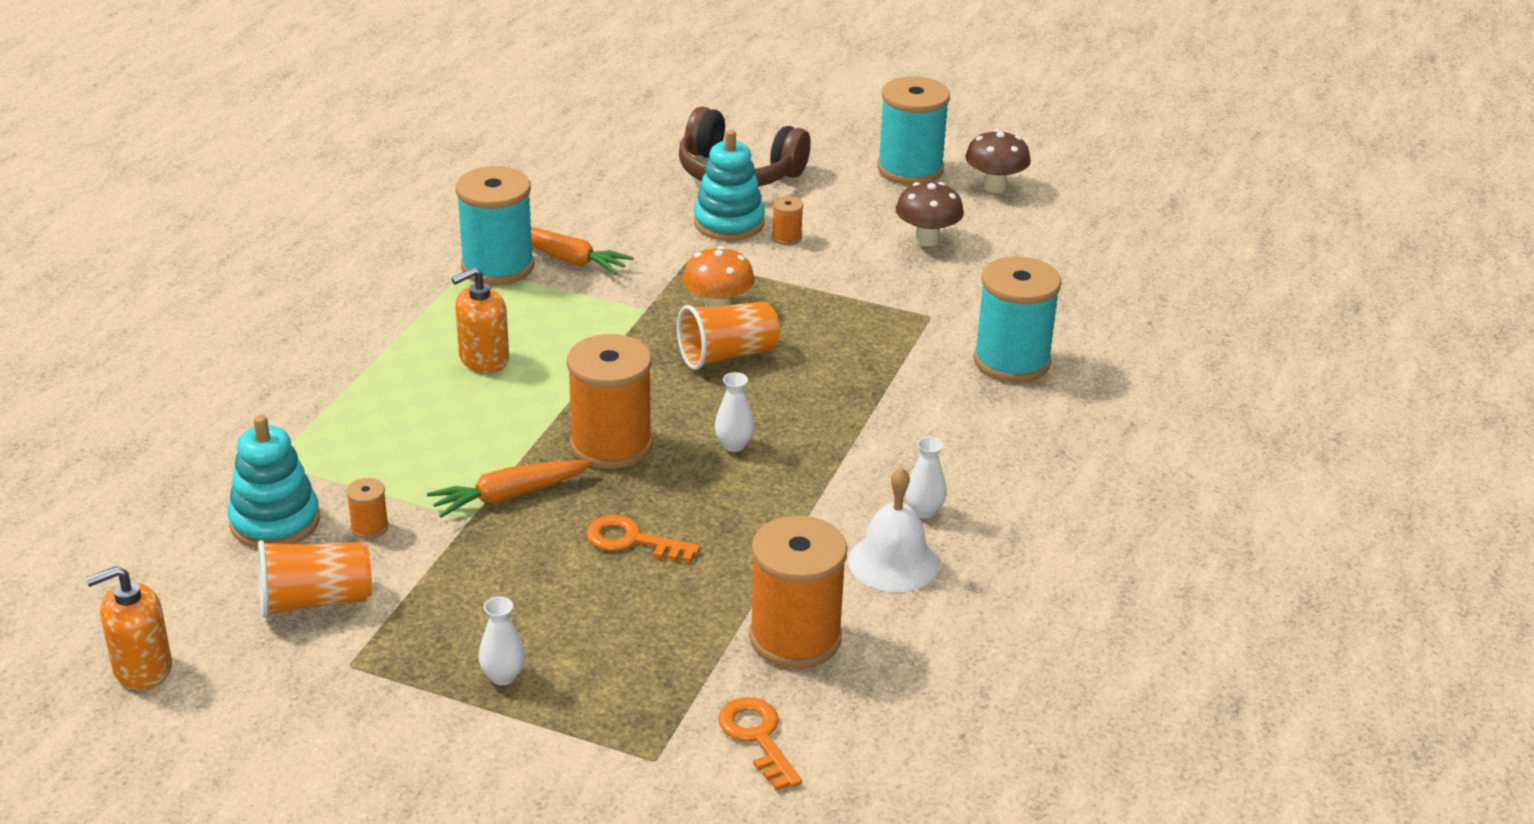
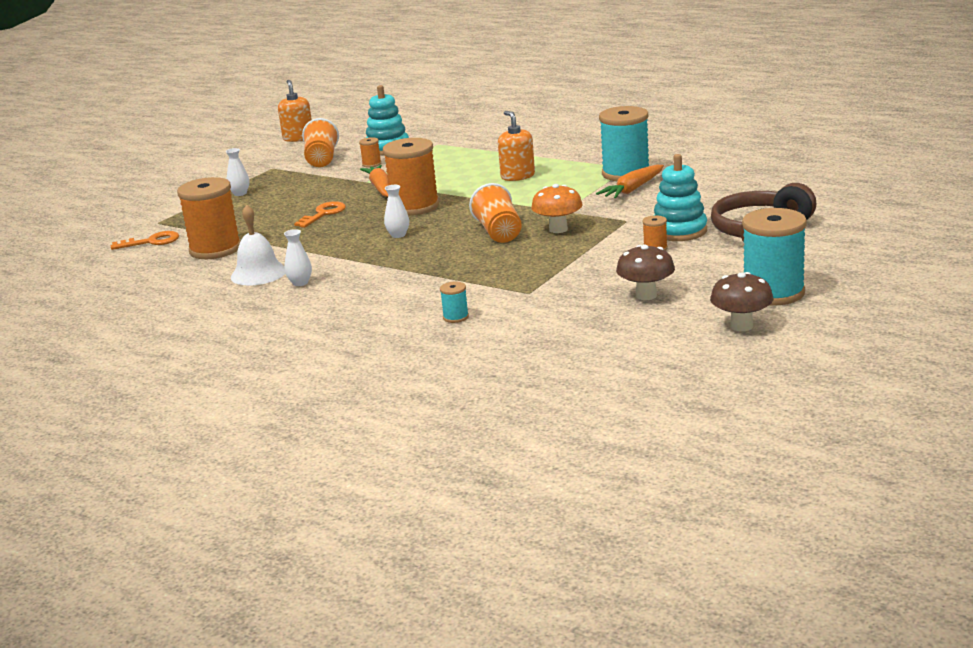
camera: 105 degrees right, 10 degrees down
turquoise spool [974,256,1061,383] -> turquoise spool [440,282,469,323], size x0.43

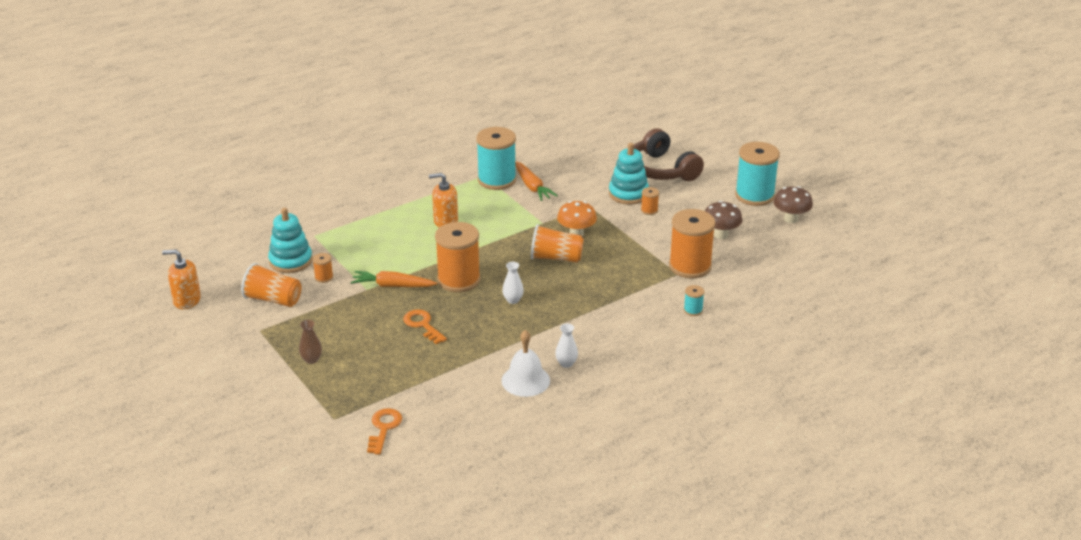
camera: 70 degrees left, 10 degrees up
orange spool [177,177,241,259] -> orange spool moved to [669,209,715,278]
white vase [226,148,250,196] -> brown vase [299,320,322,364]

